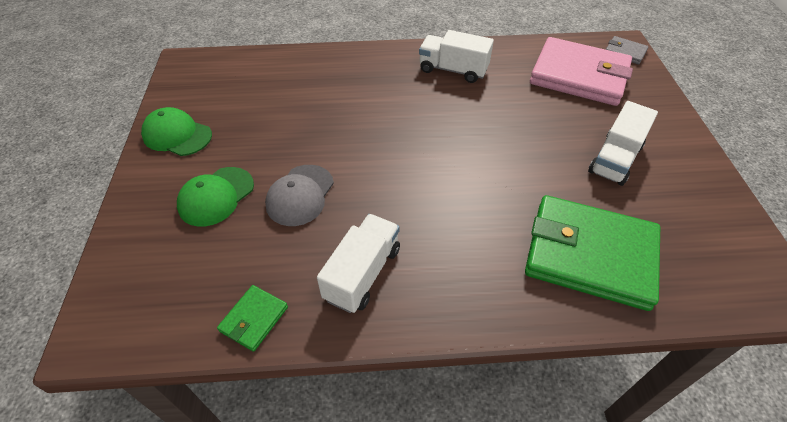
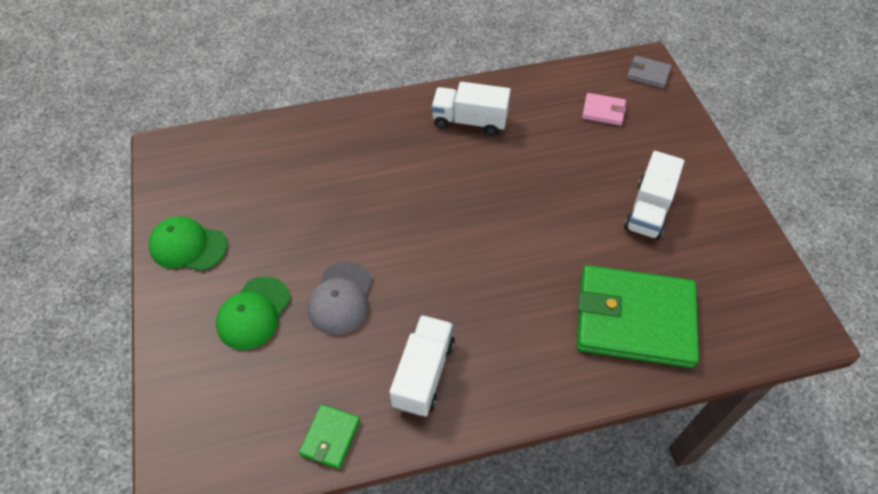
camera: 10 degrees left, 5 degrees up
pink wallet [530,37,633,106] -> pink wallet [582,93,626,126], size x0.43

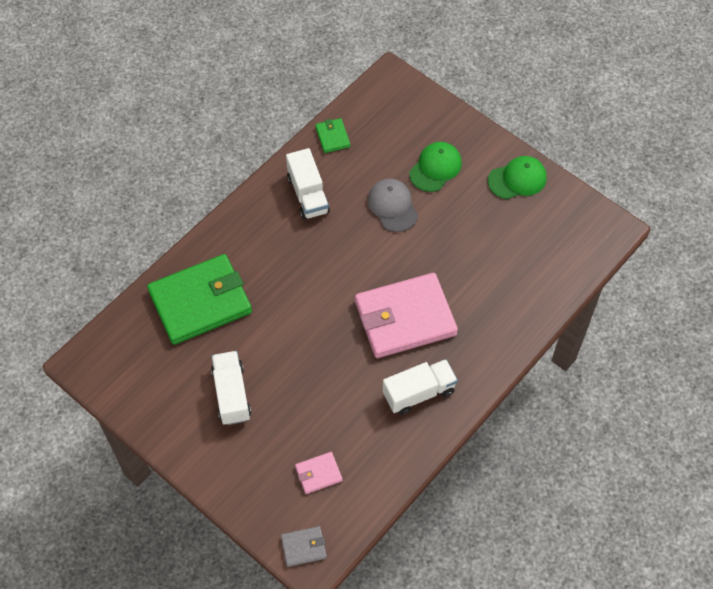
camera: 145 degrees right, 5 degrees up
green cap [216,276,290,350] -> green cap turned 45 degrees clockwise [409,142,462,192]
none -> pink wallet [355,273,458,358]

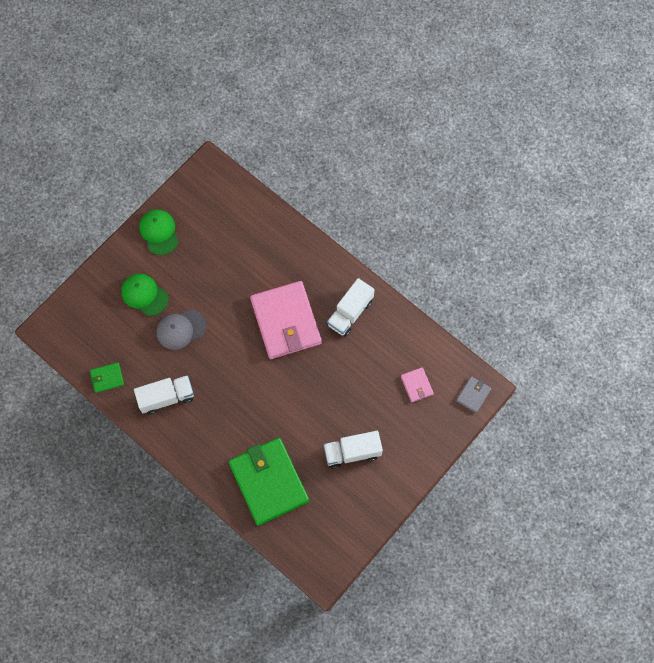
camera: 90 degrees left, 10 degrees up
grey wallet [281,526,327,567] -> grey wallet turned 45 degrees clockwise [456,376,492,413]
white truck [383,359,458,415] -> white truck turned 120 degrees counterclockwise [327,278,375,337]

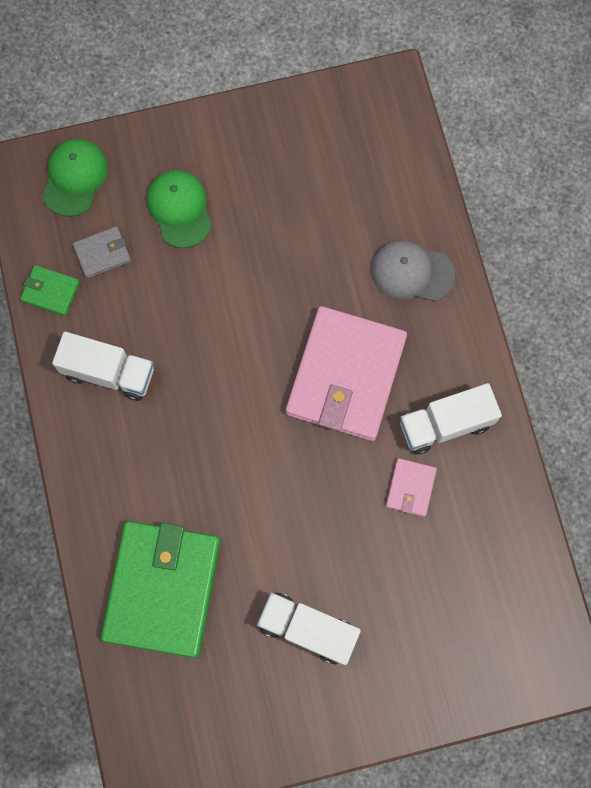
camera: 35 degrees right, 5 degrees up
green cap [139,210,178,255] -> green cap moved to [42,139,108,217]
grey cap [157,310,206,350] -> grey cap moved to [371,240,455,301]
pink wallet [401,367,434,402] -> pink wallet moved to [386,458,437,517]
grey wallet [456,376,492,413] -> grey wallet moved to [73,226,131,278]

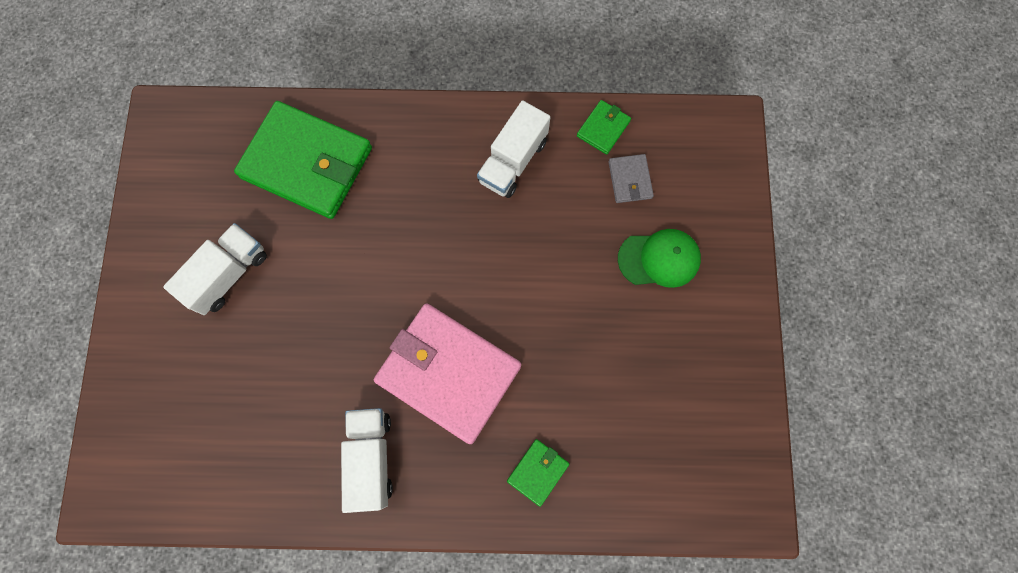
camera: 105 degrees right, 0 degrees up
green cap [42,139,108,217] -> none
grey cap [371,240,455,301] -> green wallet [507,439,569,507]
pink wallet [386,458,437,517] -> none

